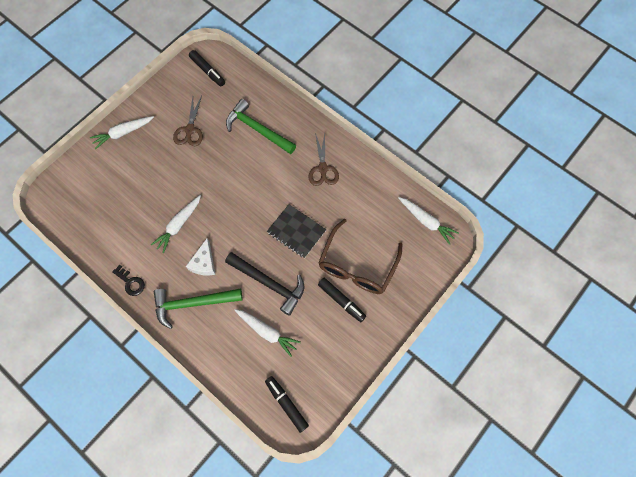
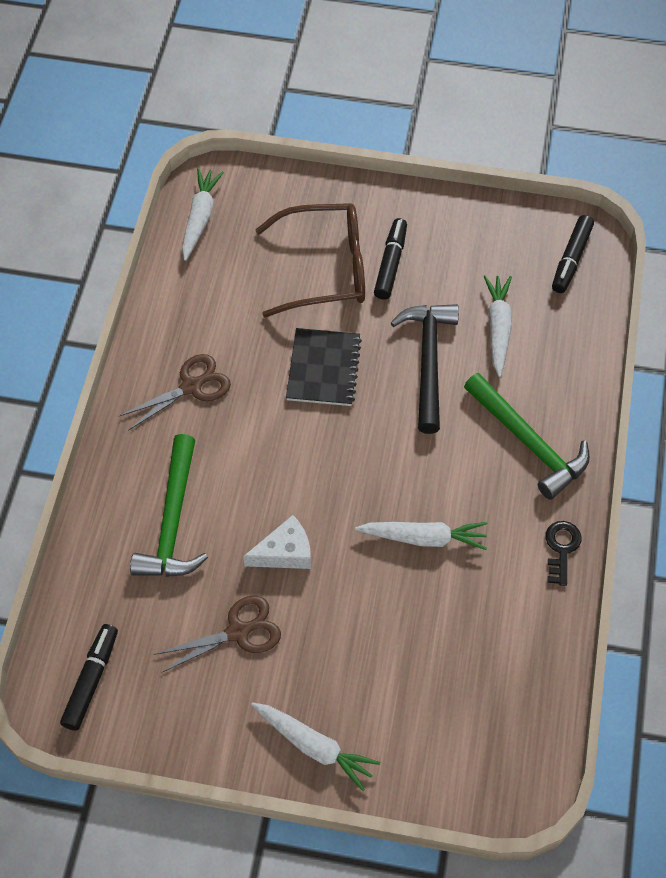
camera: 120 degrees left, 10 degrees down
white cheese [186,238,215,275] -> white cheese moved to [243,515,311,569]

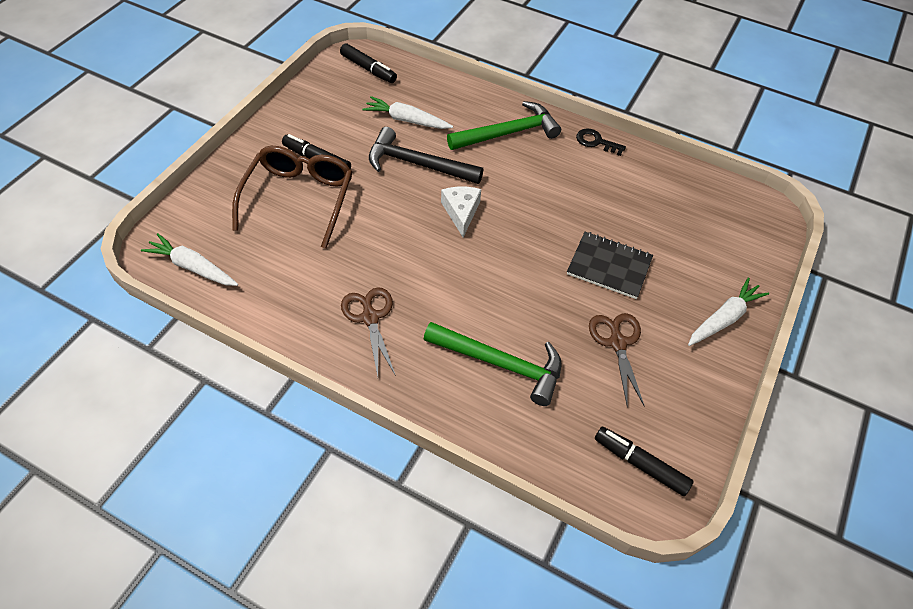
camera: 75 degrees left, 5 degrees down
white cheese [243,515,311,569] -> white cheese moved to [441,187,481,237]
black notebook [286,328,362,406] -> black notebook moved to [567,232,653,299]
white carrot [355,522,487,550] -> none

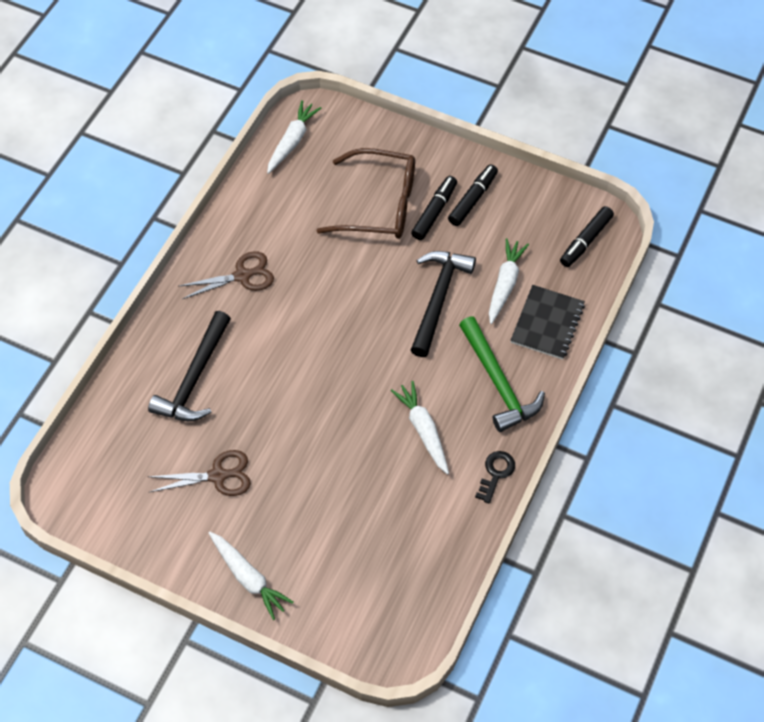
camera: 90 degrees right, 5 degrees up
green hammer [424,322,562,406] -> black hammer [148,311,231,421]
white cheese [441,187,481,237] -> none
black notebook [567,232,653,299] -> black notebook moved to [510,285,585,360]
black marker [595,427,694,496] -> black marker moved to [448,164,498,226]
none -> white carrot [390,381,449,475]

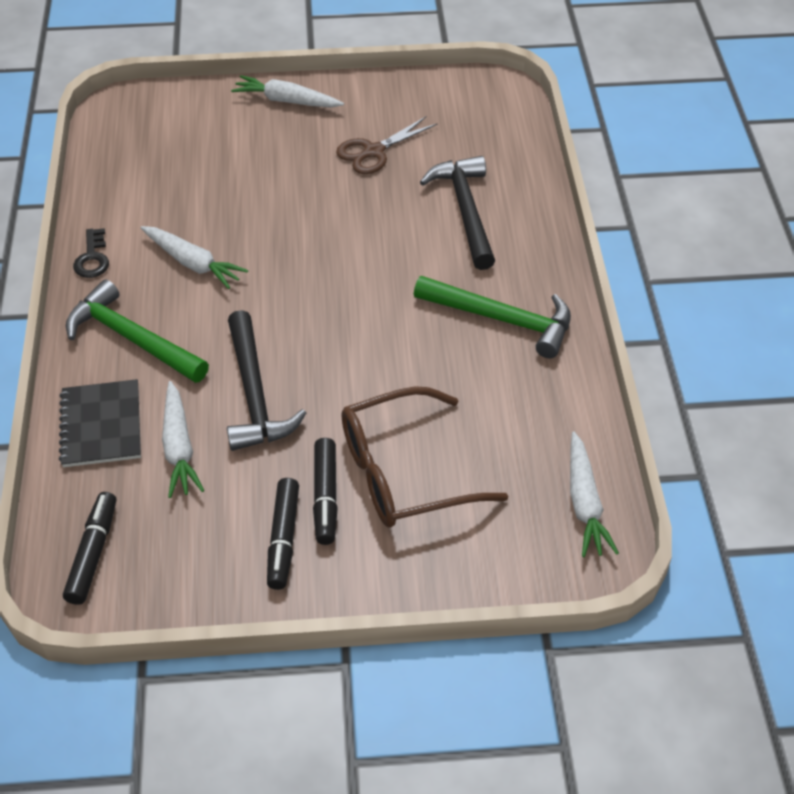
camera: 150 degrees right, 10 degrees down
brown scissors [179,251,274,299] -> green hammer [414,276,571,358]

